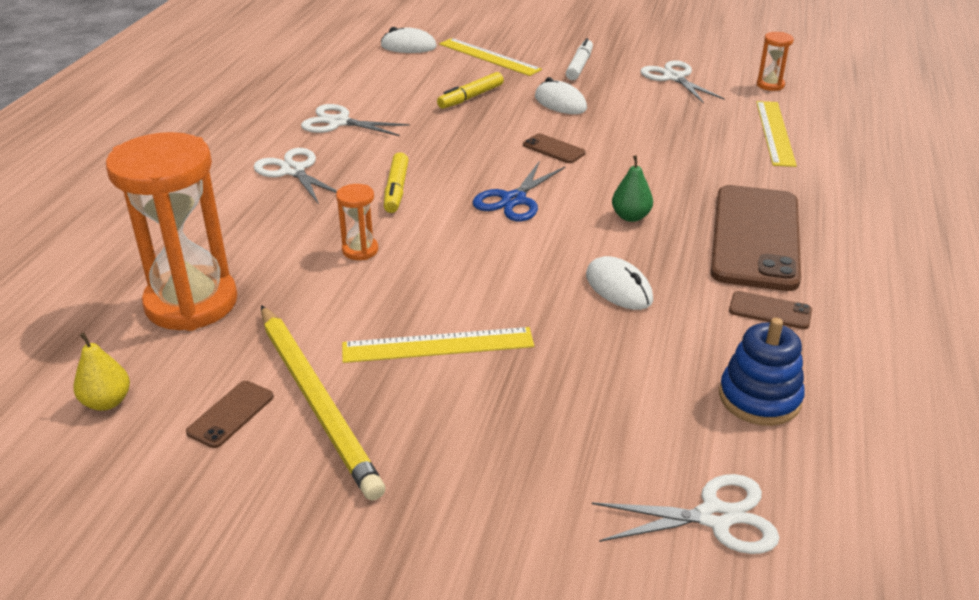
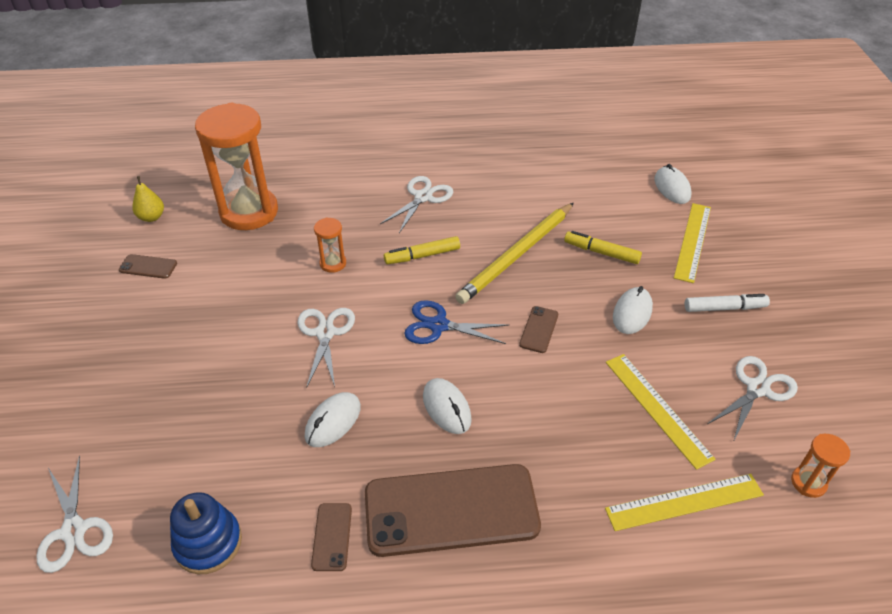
camera: 70 degrees right, 10 degrees up
yellow pencil [261,305,385,501] -> yellow pencil moved to [455,203,574,304]
white scissors [301,104,410,136] -> white scissors moved to [298,308,355,388]
yellow ruler [342,327,534,363] -> yellow ruler moved to [606,354,716,470]
green pear [612,155,653,222] -> white mouse [423,378,472,434]

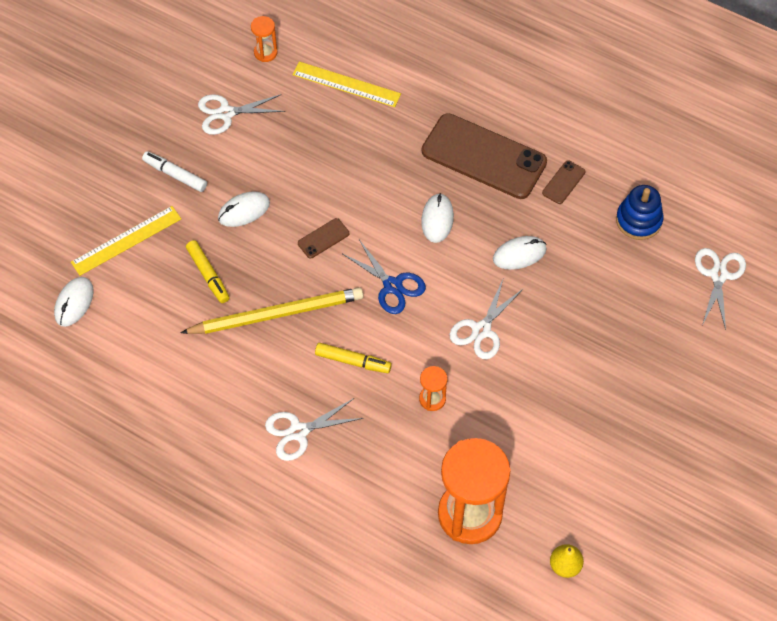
camera: 145 degrees left, 15 degrees up
brown phone [119,254,177,279] -> none
yellow ruler [606,354,716,470] -> none

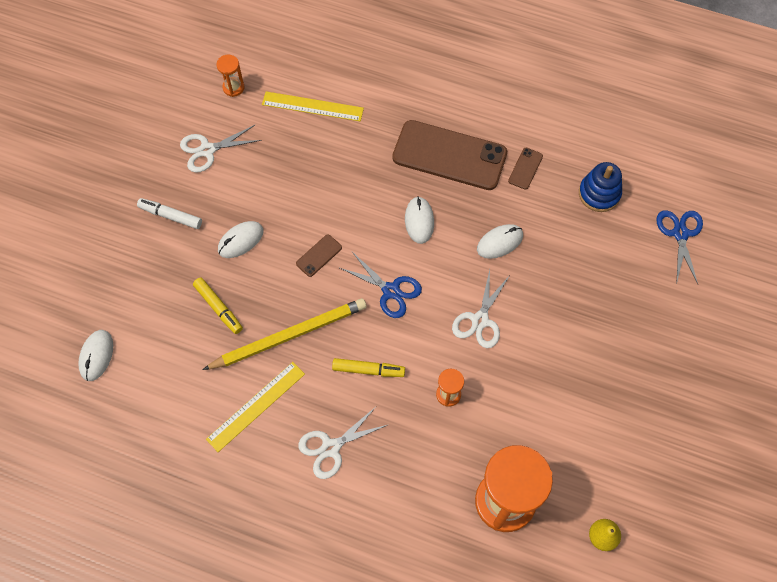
camera: 10 degrees left, 5 degrees up
yellow ruler [71,206,181,276] -> yellow ruler moved to [206,362,305,452]
white scissors [695,248,746,330] -> blue scissors [656,210,703,284]

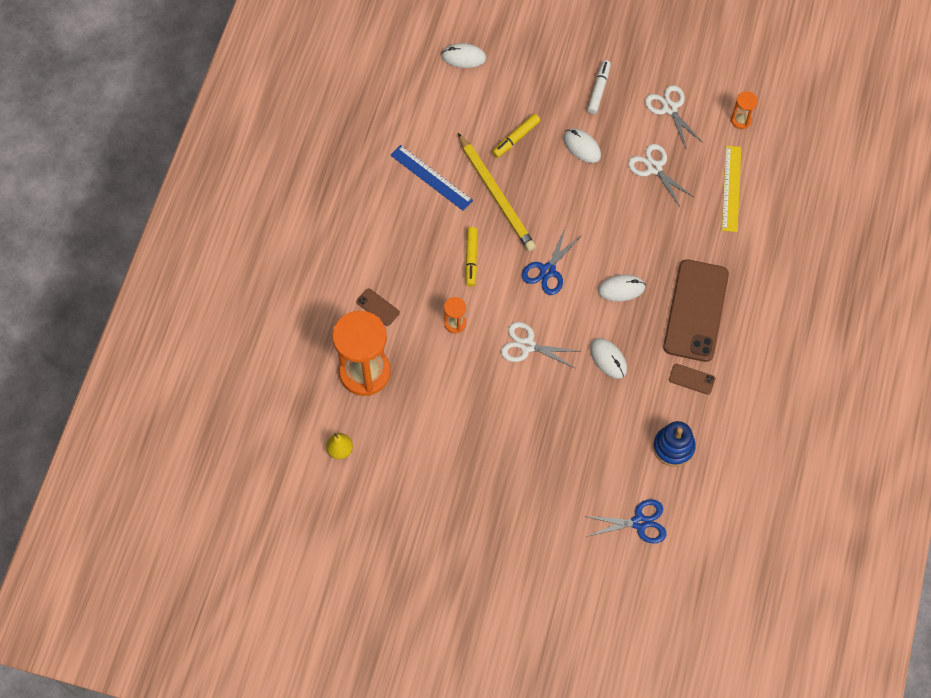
camera: 85 degrees right, 0 degrees up
yellow ruler [206,362,305,452] -> blue ruler [390,145,473,211]
brown phone [296,235,342,277] -> brown phone moved to [356,289,400,326]
white scissors [298,407,387,479] -> white scissors moved to [628,144,695,207]

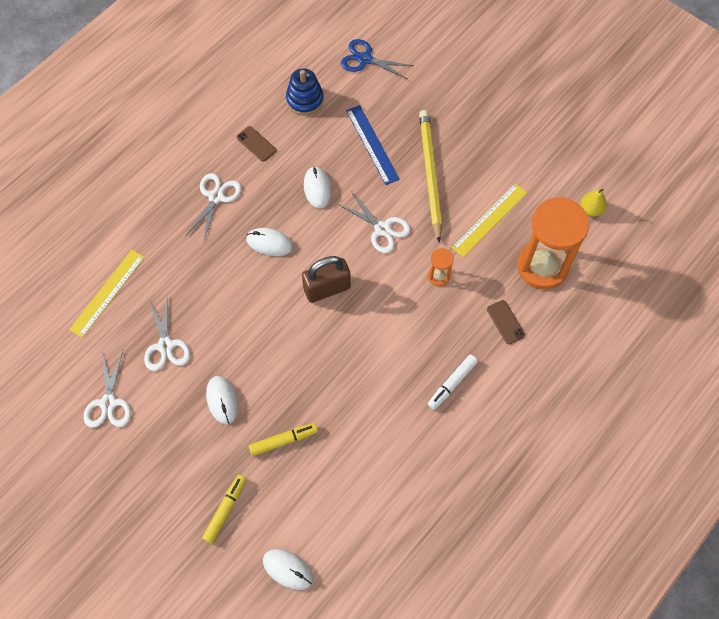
camera: 155 degrees left, 0 degrees up
blue ruler [390,145,473,211] -> blue ruler moved to [346,105,400,185]
yellow pencil [458,133,536,251] -> yellow pencil moved to [419,110,442,243]
yellow marker [465,227,478,287] -> yellow marker moved to [202,475,247,544]
blue scissors [522,228,582,295] -> brown padlock [302,256,351,303]
white marker [587,60,611,114] -> white marker moved to [428,355,478,410]
brown phone [663,260,729,362] -> white scissors [185,173,242,241]
orange hourglass [731,91,758,129] -> none
none -> yellow ruler [451,184,527,257]

